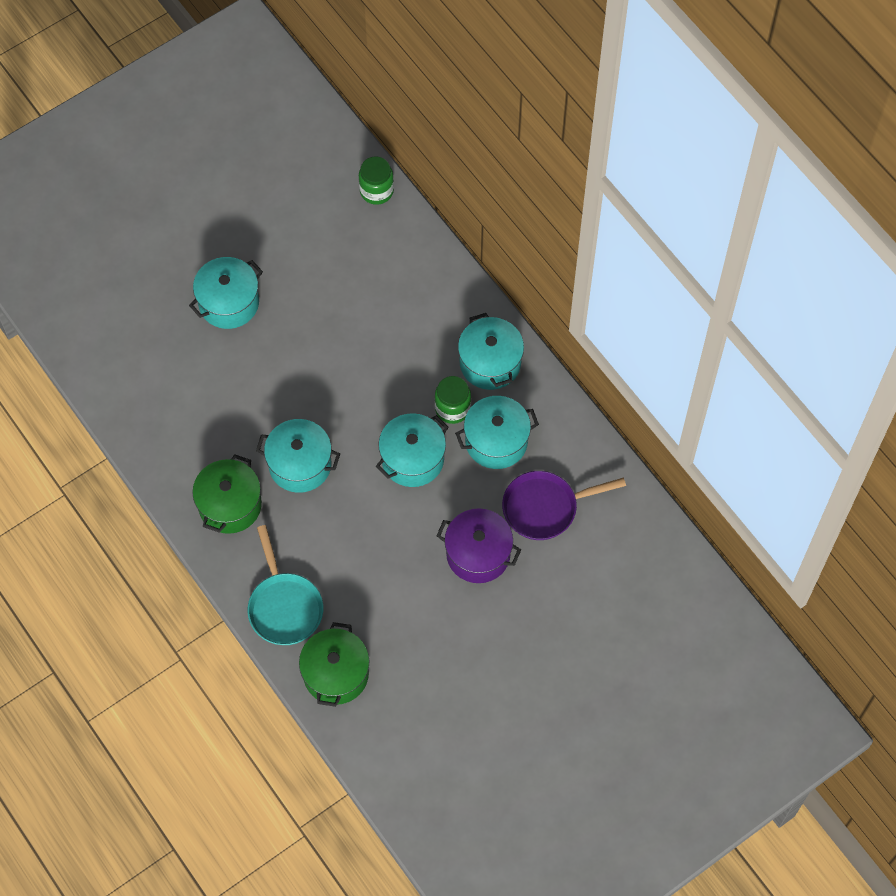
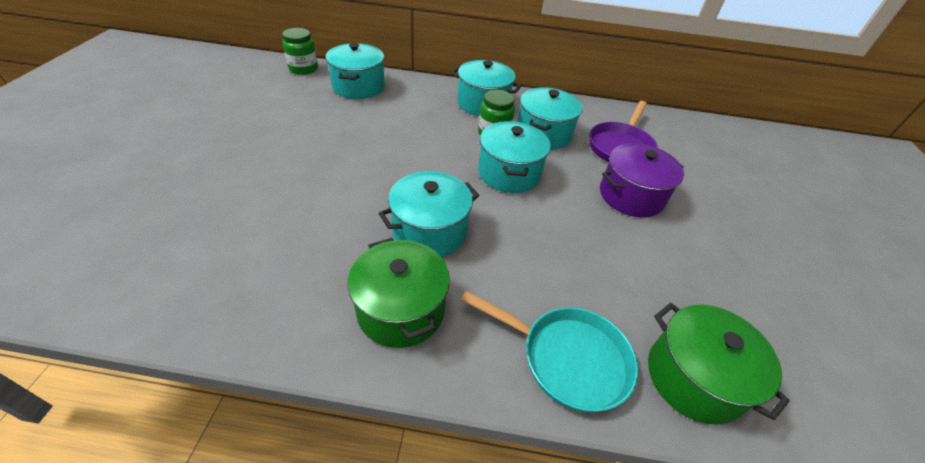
camera: 50 degrees left, 20 degrees down
turquoise pot [189,257,263,329] -> turquoise pot moved to [326,43,385,99]

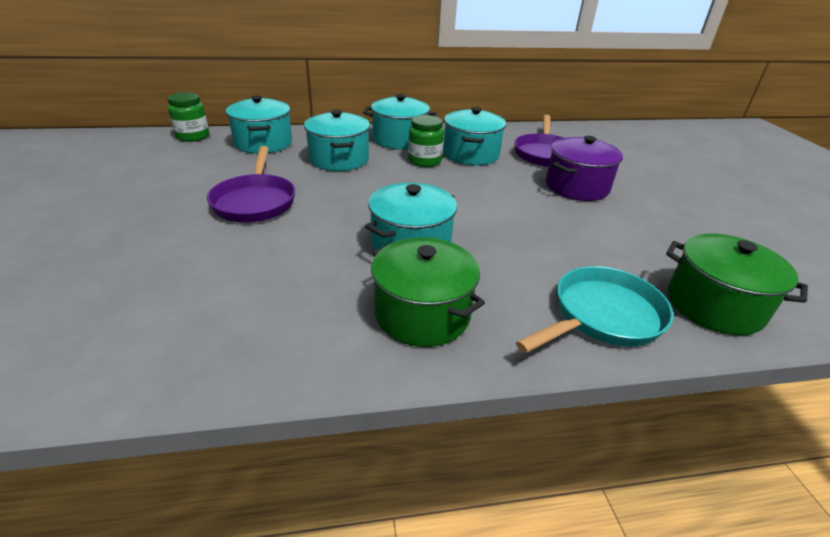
camera: 15 degrees left, 10 degrees down
turquoise pan [461,290,638,413] -> turquoise pan turned 45 degrees counterclockwise [516,266,674,353]
turquoise pot [478,121,551,193] -> turquoise pot moved to [304,110,370,171]
none -> purple pan [207,146,295,223]

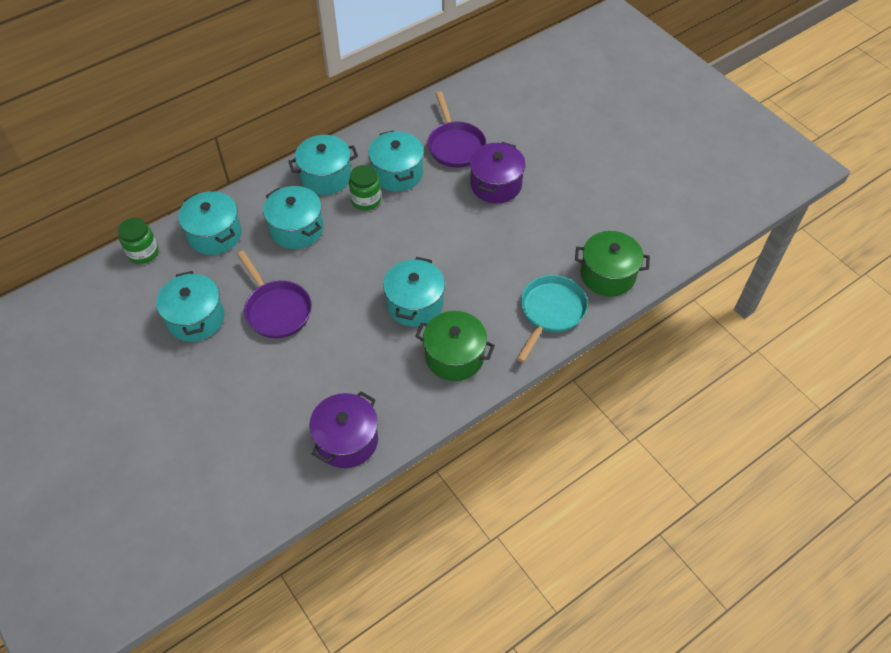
camera: 25 degrees left, 20 degrees up
none -> turquoise pot [156,271,224,342]
none -> purple pot [309,391,378,468]

